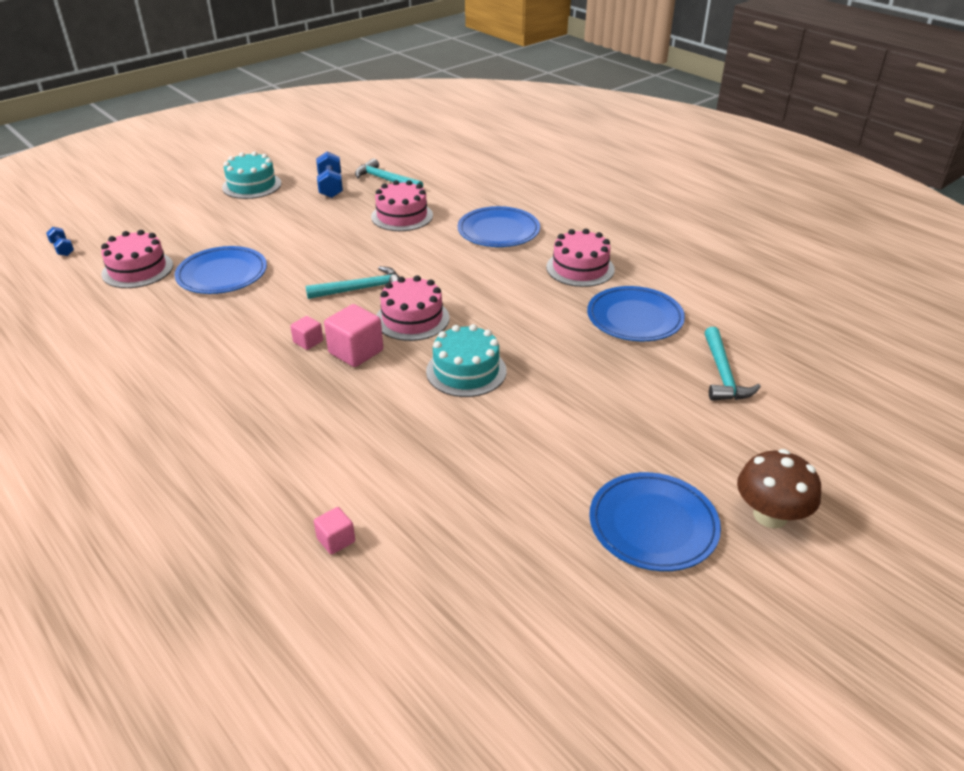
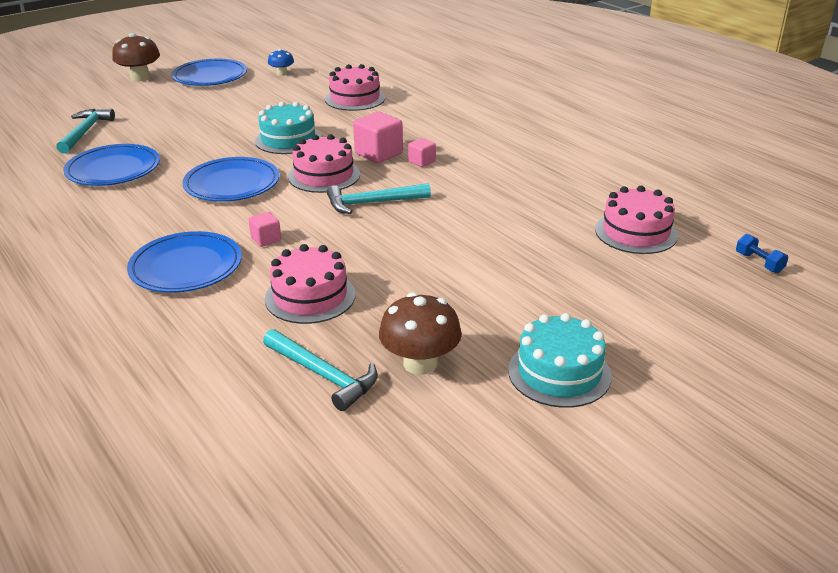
camera: 175 degrees left, 5 degrees down
blue plate [175,246,267,294] -> blue plate moved to [182,157,279,202]
pink cube [314,507,355,555] -> pink cube moved to [249,212,281,247]
blue dumbbell [316,151,343,198] -> brown mushroom [379,292,462,375]
pink cake [546,229,615,287] -> pink cake moved to [325,64,385,111]
none -> blue mushroom [268,48,294,76]

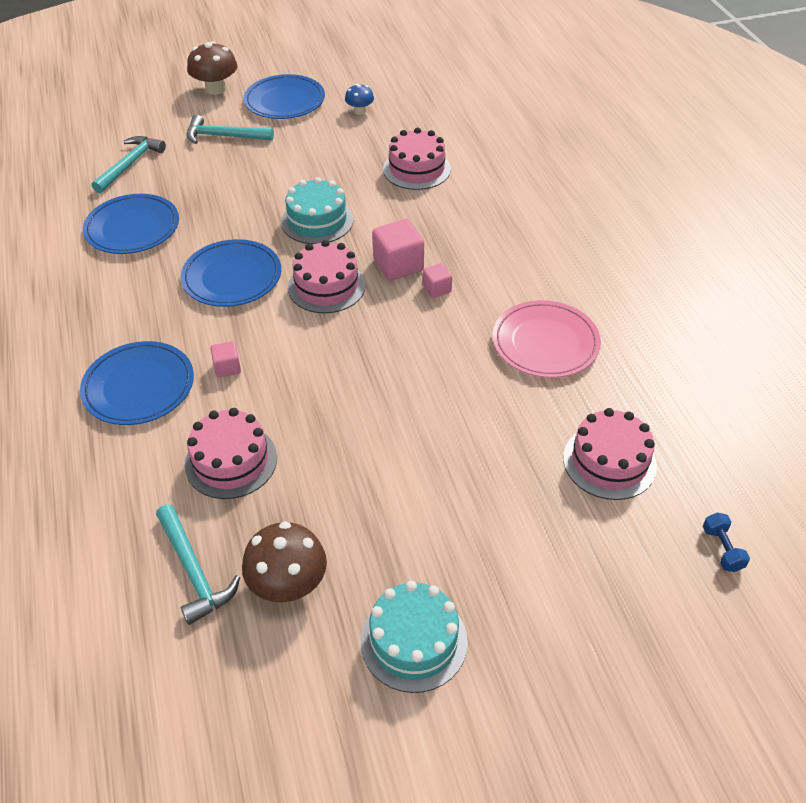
camera: 20 degrees right, 15 degrees up
turquoise hammer [327,183,431,214] -> turquoise hammer moved to [187,115,274,144]
none -> pink plate [492,300,601,378]

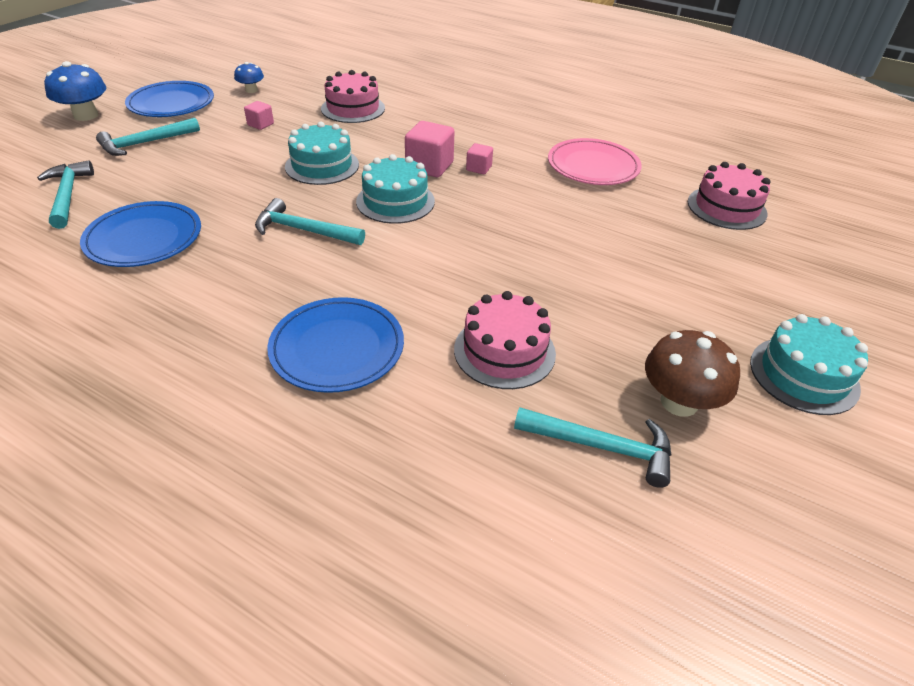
camera: 45 degrees left, 5 degrees down
blue plate [181,239,281,307] -> turquoise hammer [255,198,365,245]
brown mushroom [187,41,237,95] -> blue mushroom [44,61,106,121]
pink cube [211,341,241,377] -> pink cube moved to [244,101,274,130]
pink cake [288,240,366,313] -> turquoise cake [356,154,435,224]
blue dumbbell [703,512,750,572] -> none

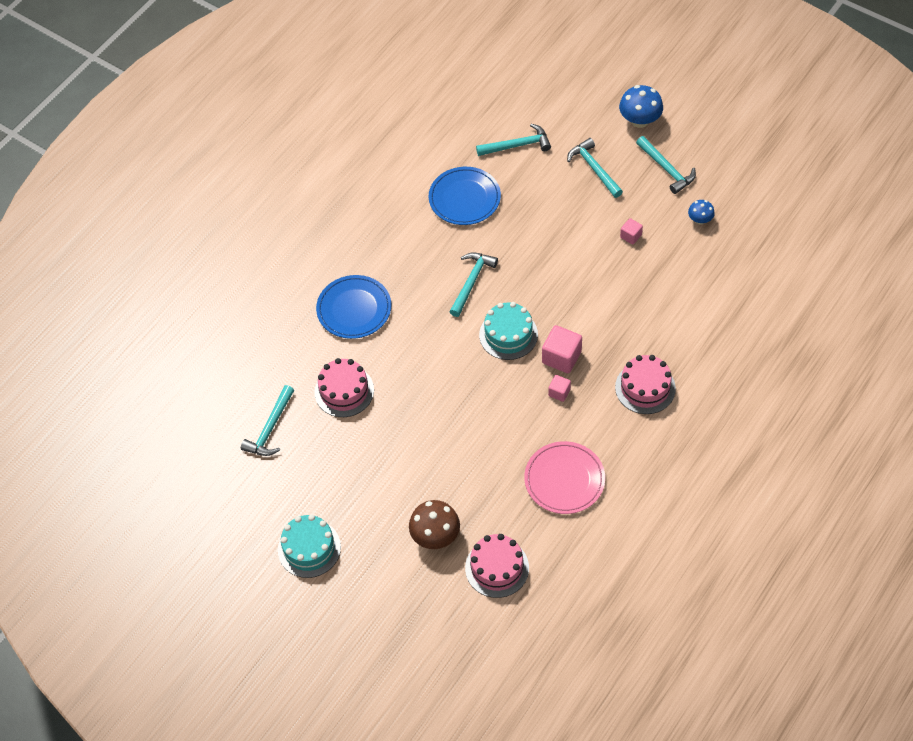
camera: 100 degrees right, 15 degrees up
blue plate [125,81,214,117] -> turquoise hammer [636,136,696,194]
turquoise cake [285,122,359,185] -> none
pink cake [321,70,385,123] -> pink cake moved to [615,355,676,414]
brown mushroom [645,330,740,417] -> brown mushroom moved to [409,500,460,549]

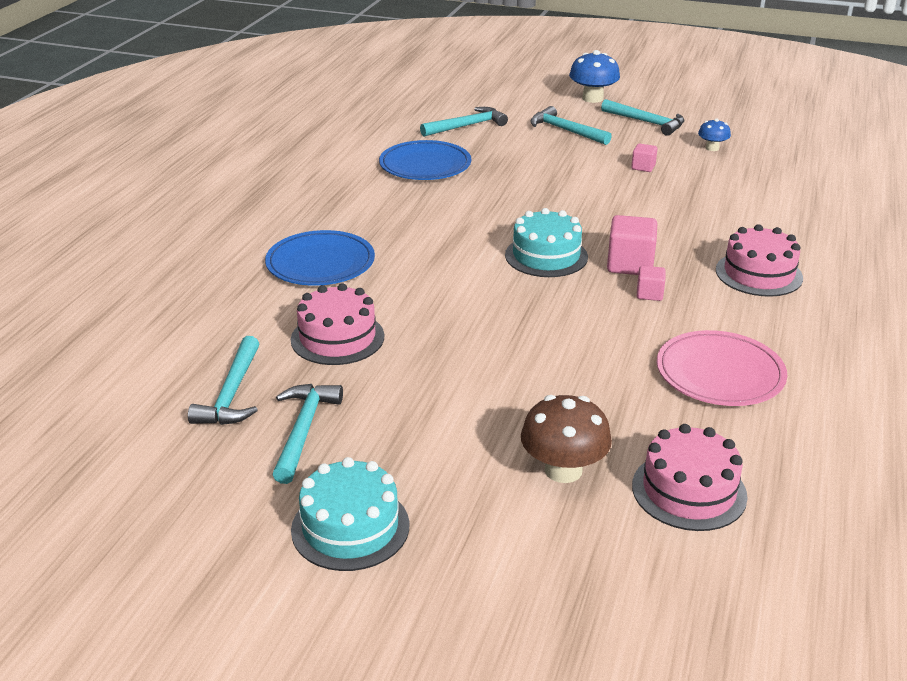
camera: 20 degrees left, 25 degrees down
turquoise hammer [449,252,498,317] -> turquoise hammer moved to [272,384,343,484]

